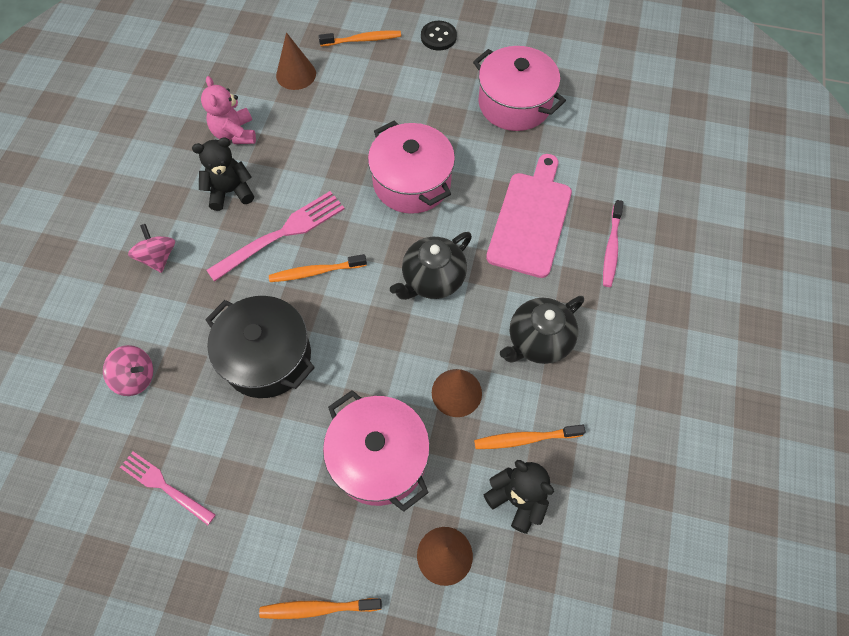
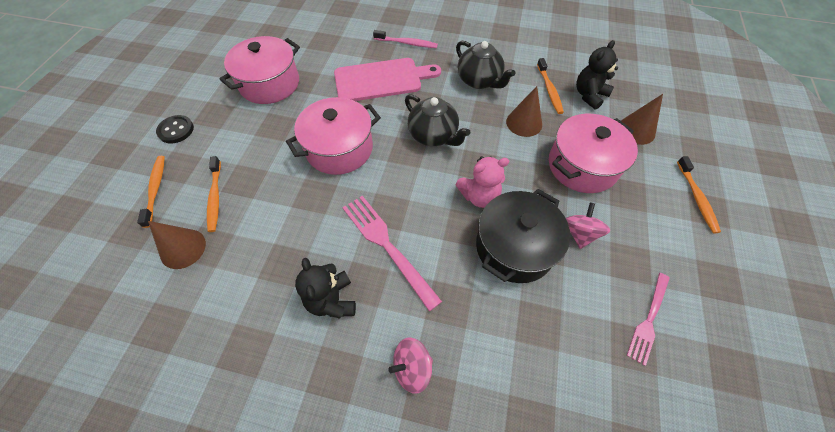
camera: 90 degrees left, 5 degrees down
pink spinning top [103,345,153,396] -> pink spinning top moved to [566,202,610,249]
pink teddy bear [201,76,256,144] -> pink teddy bear moved to [455,156,509,208]
orange toothbrush [269,254,367,282] -> orange toothbrush moved to [207,156,221,232]
pink cutting board [486,154,572,278] -> pink cutting board turned 150 degrees clockwise [334,58,441,101]

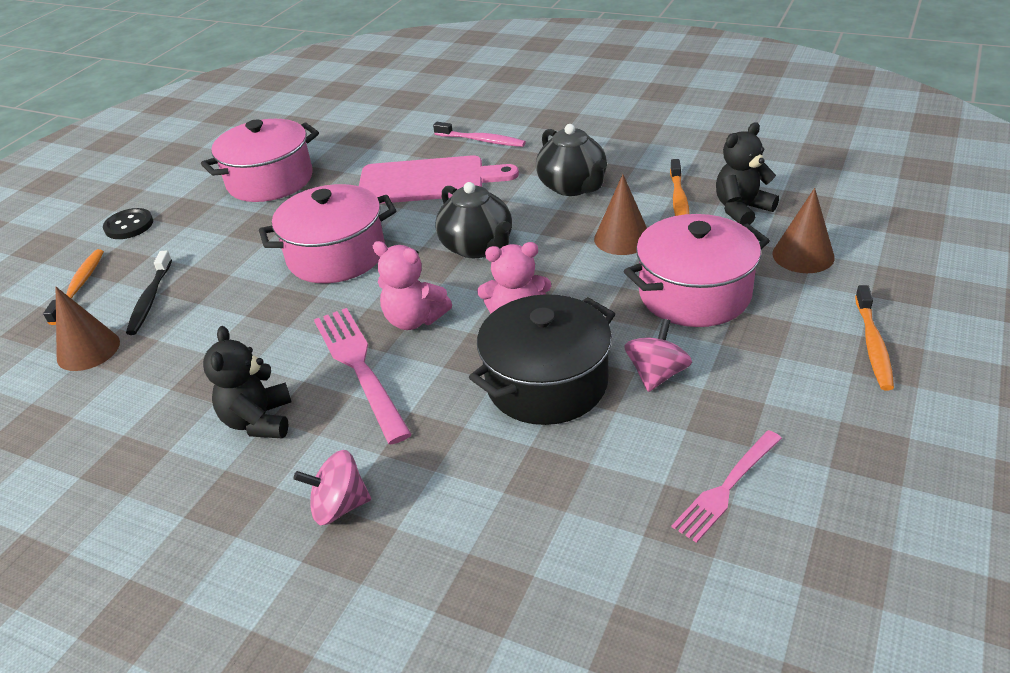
camera: 15 degrees right, 20 degrees down
orange toothbrush [207,156,221,232] -> black toothbrush [126,250,172,335]
none -> pink teddy bear [373,241,452,330]

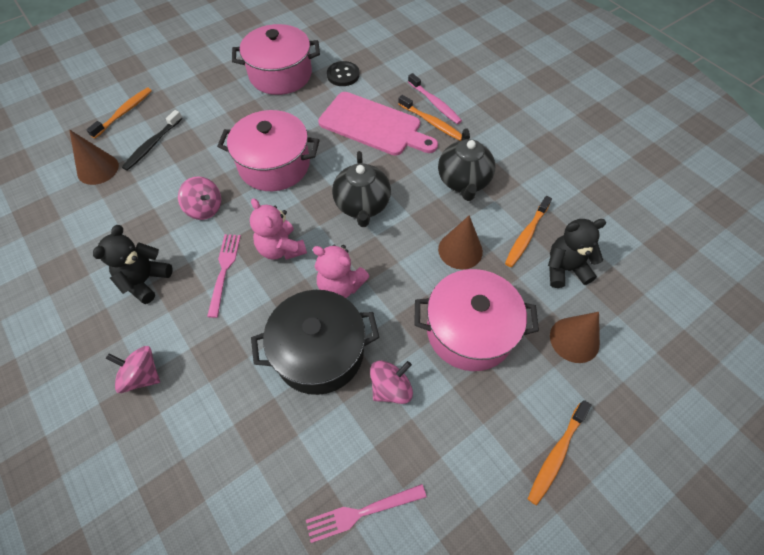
camera: 25 degrees right, 20 degrees up
black button [103,208,153,239] -> black button moved to [327,61,360,86]
pink fork [314,308,412,444] -> pink fork [207,234,241,318], size x0.64
none -> pink spinning top [178,176,221,220]
none -> orange toothbrush [398,95,462,141]

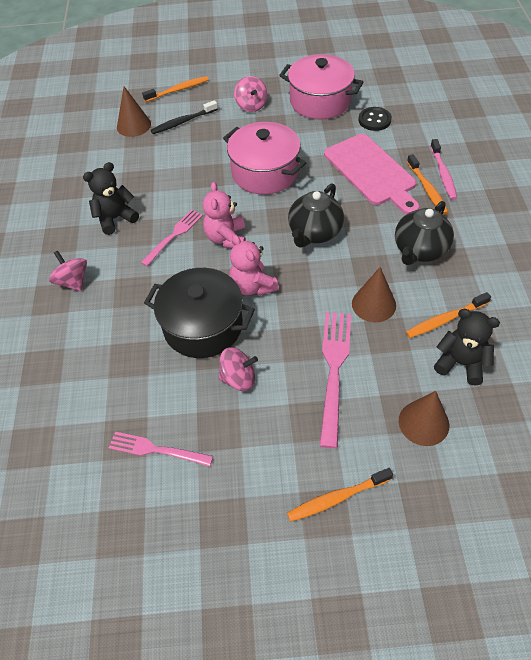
camera: 35 degrees right, 5 degrees down
pink spinning top [178,176,221,220] -> pink spinning top moved to [234,76,267,112]
pink pot [414,269,539,371] -> pink fork [320,312,351,448]

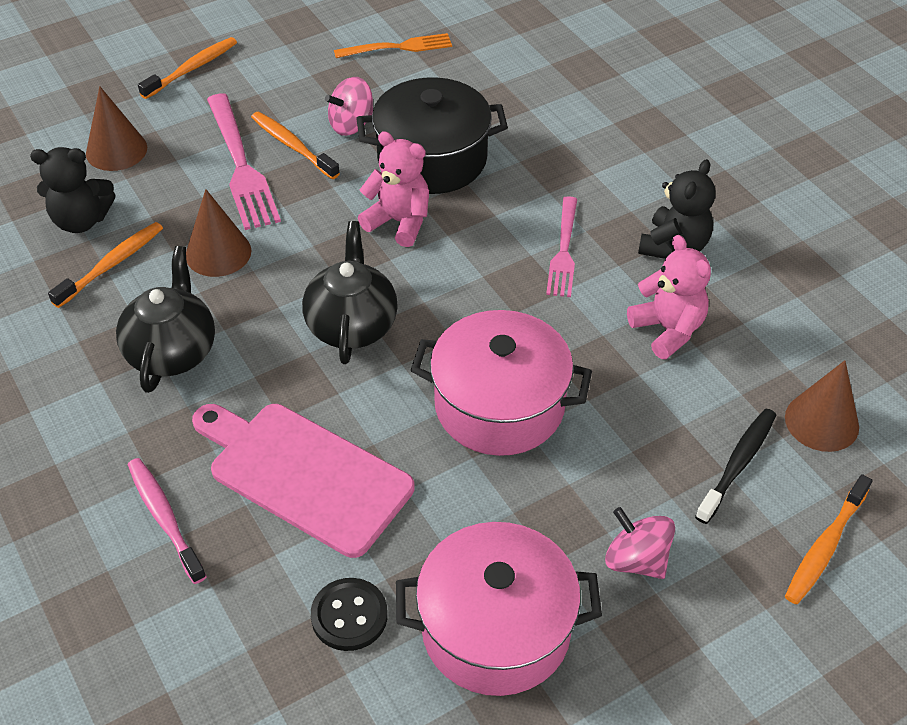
camera: 150 degrees right, 5 degrees down
pink spinning top [49,251,87,292] -> none
pink fork [109,432,213,467] -> orange fork [334,33,452,58]
pink teddy bear [203,182,246,248] -> pink teddy bear moved to [627,235,711,359]
orange toothbrush [407,154,449,215] -> orange toothbrush moved to [251,112,340,179]

